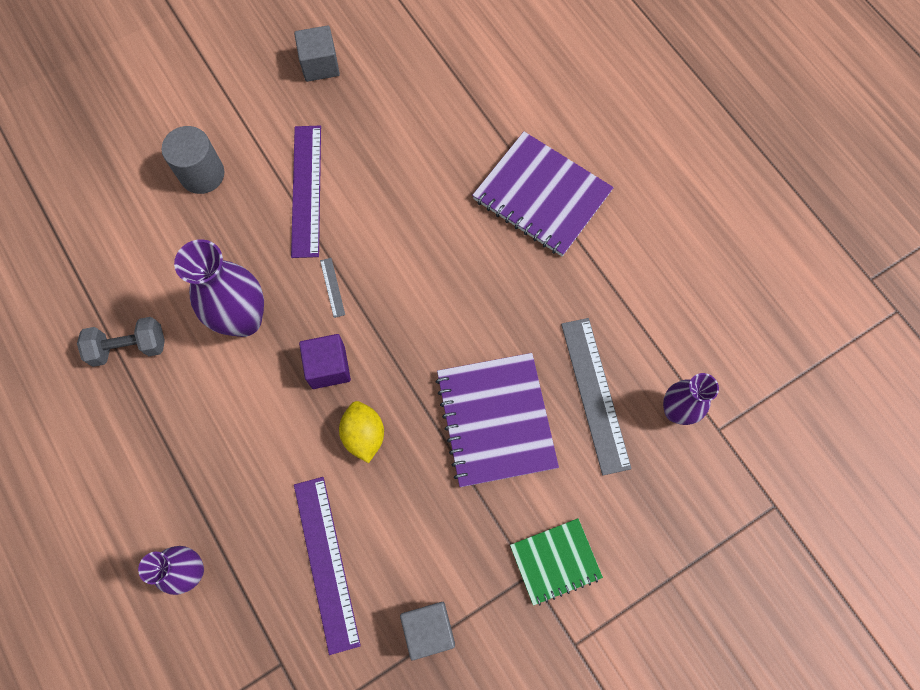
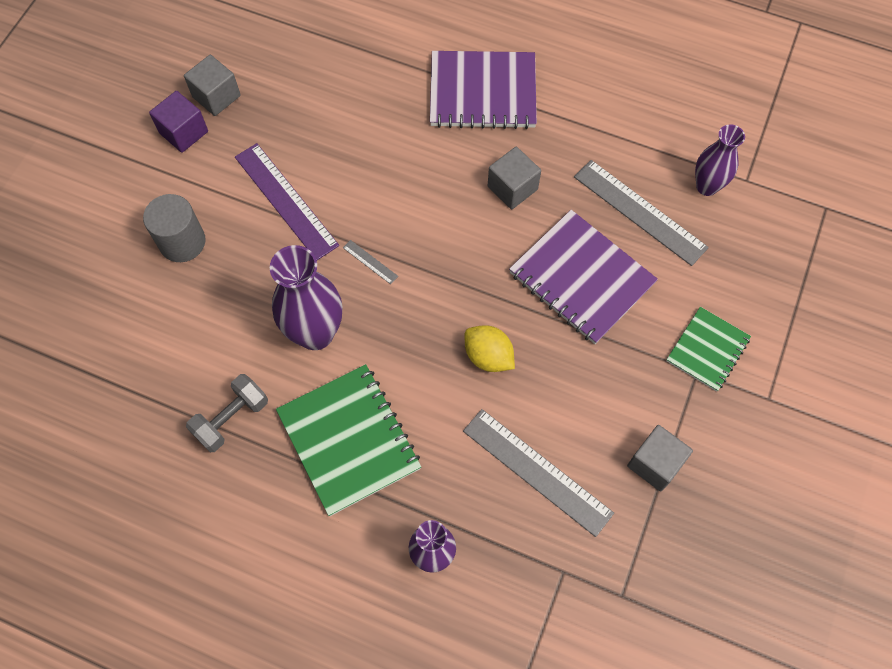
camera: 35 degrees left, 5 degrees down
purple ruler [294,477,361,655] -> grey ruler [463,409,614,537]
purple cube [299,334,351,389] -> purple cube moved to [149,91,208,153]
none -> green notebook [276,364,421,516]
none -> grey cube [488,147,541,209]

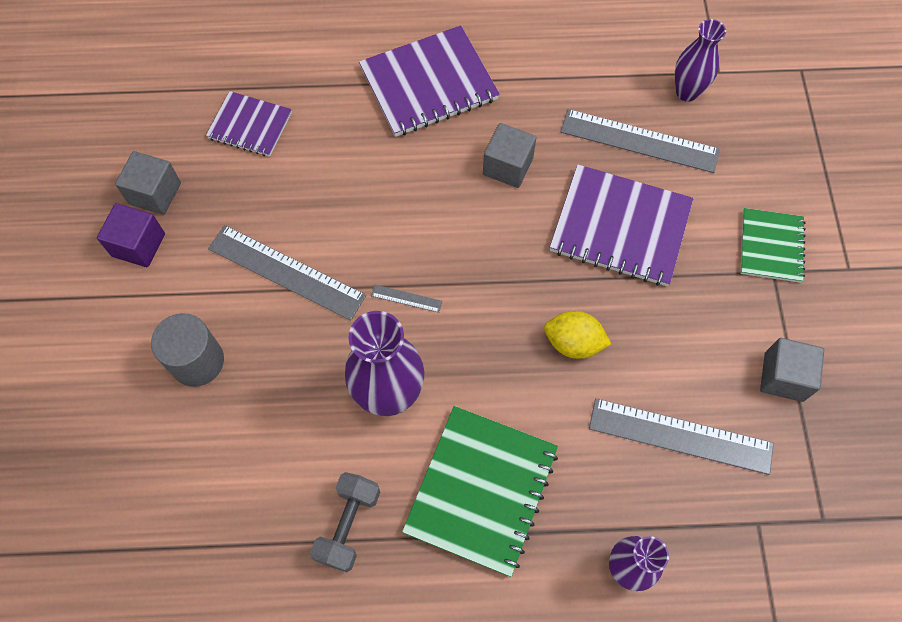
camera: 25 degrees left, 0 degrees up
purple ruler [235,143,339,260] -> grey ruler [208,225,366,321]
green notebook [276,364,421,516] -> green notebook turned 75 degrees clockwise [402,406,558,577]
none -> purple notebook [206,91,292,157]

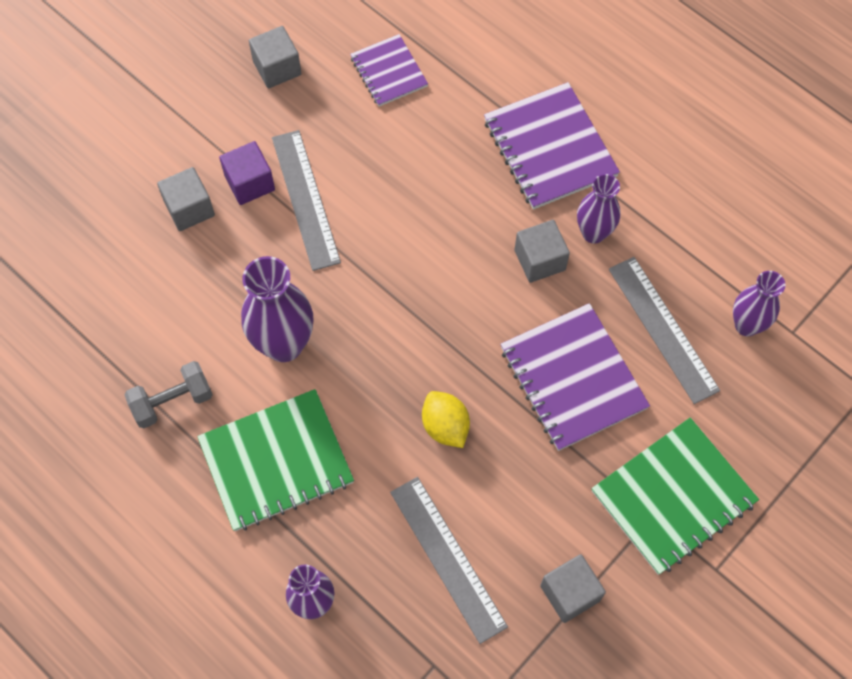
camera: 45 degrees right, 0 degrees up
purple cube [97,203,165,267] -> purple cube moved to [219,141,275,205]
grey cylinder [151,313,224,387] -> grey cube [157,167,215,231]
purple notebook [359,25,500,137] -> purple notebook turned 45 degrees clockwise [484,82,620,210]
grey ruler [371,285,442,313] -> none
green notebook [740,208,806,283] -> green notebook [591,417,759,575], size x1.68
none -> purple vase [577,174,621,244]

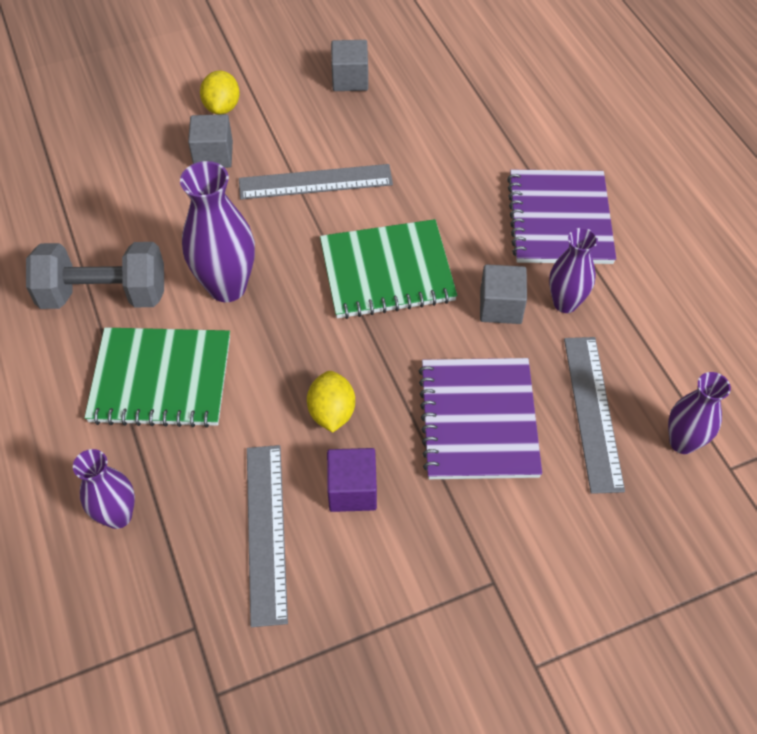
camera: 25 degrees right, 10 degrees down
grey dumbbell [125,361,213,428] -> grey dumbbell [26,242,164,309], size x1.58
purple cube [219,141,275,205] -> purple cube moved to [327,448,377,512]
grey ruler [272,130,341,271] -> grey ruler turned 75 degrees clockwise [239,164,393,200]
purple notebook [350,34,428,106] -> none
grey cube [540,554,606,623] -> none
green notebook [591,417,759,575] -> green notebook moved to [320,219,457,319]
none -> yellow lemon [200,70,240,114]

